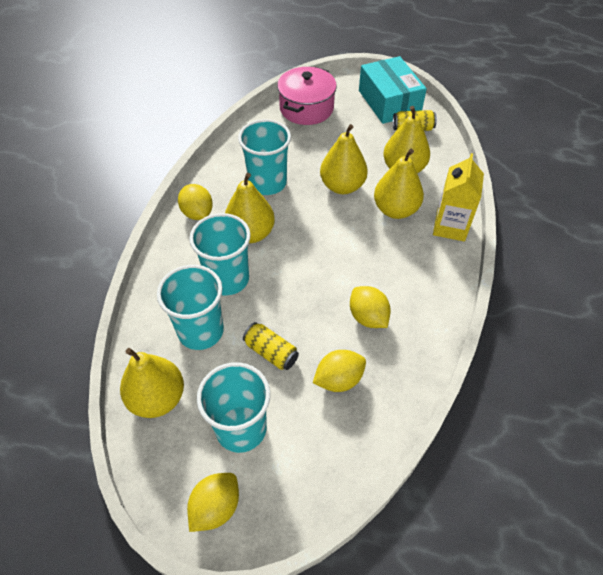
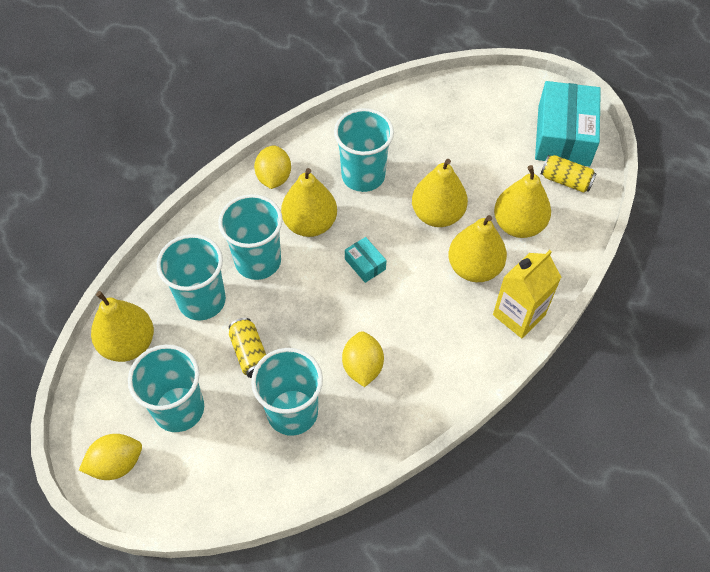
camera: 30 degrees right, 5 degrees up
pink pot [277,67,337,125] -> none
yellow lemon [313,350,366,392] -> turquoise cup [251,348,323,436]
none -> turquoise box [345,237,386,283]

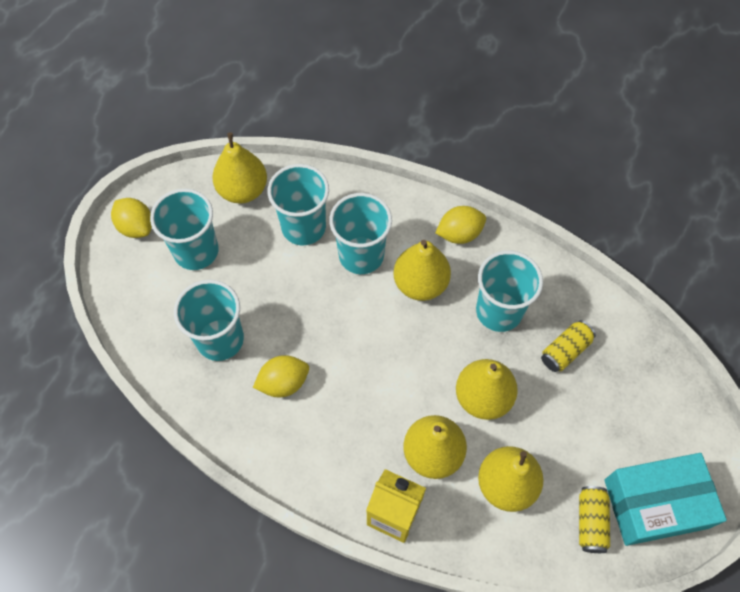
camera: 70 degrees right, 5 degrees up
yellow can [229,318,266,378] -> yellow can moved to [541,320,596,372]
turquoise box [345,237,386,283] -> none

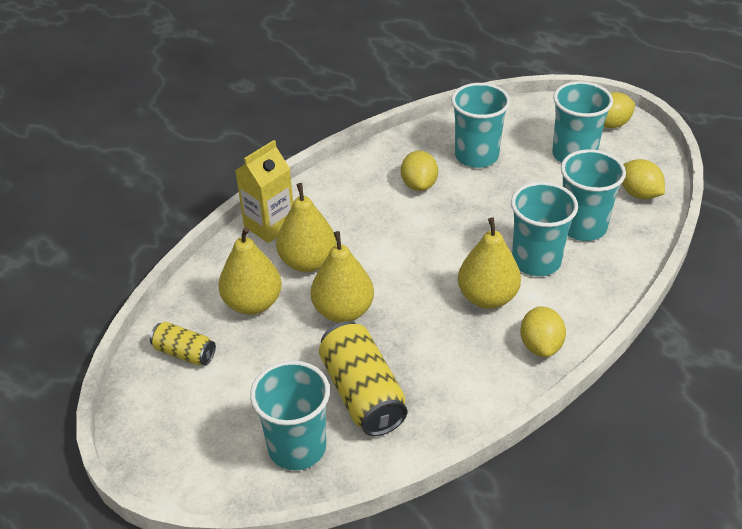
camera: 110 degrees right, 20 degrees down
yellow pear [212,132,267,204] -> yellow lemon [622,159,665,199]
turquoise cup [476,250,543,332] -> turquoise cup moved to [250,361,330,470]
yellow can [541,320,596,372] -> yellow can [319,321,407,436], size x1.77
turquoise box [604,453,727,546] -> none

